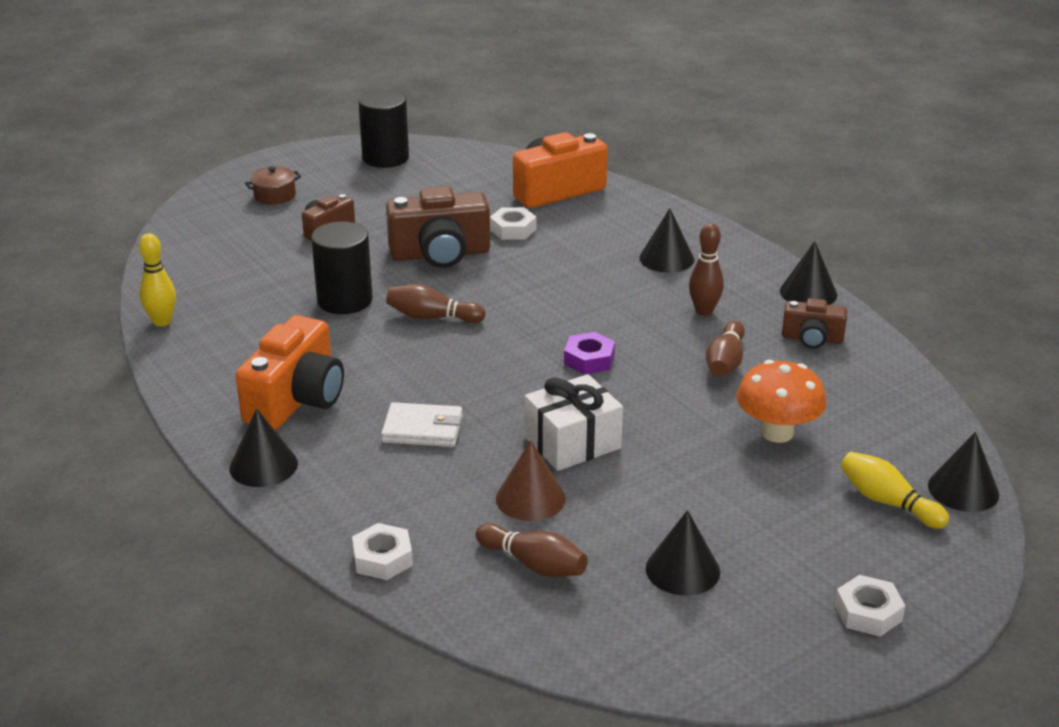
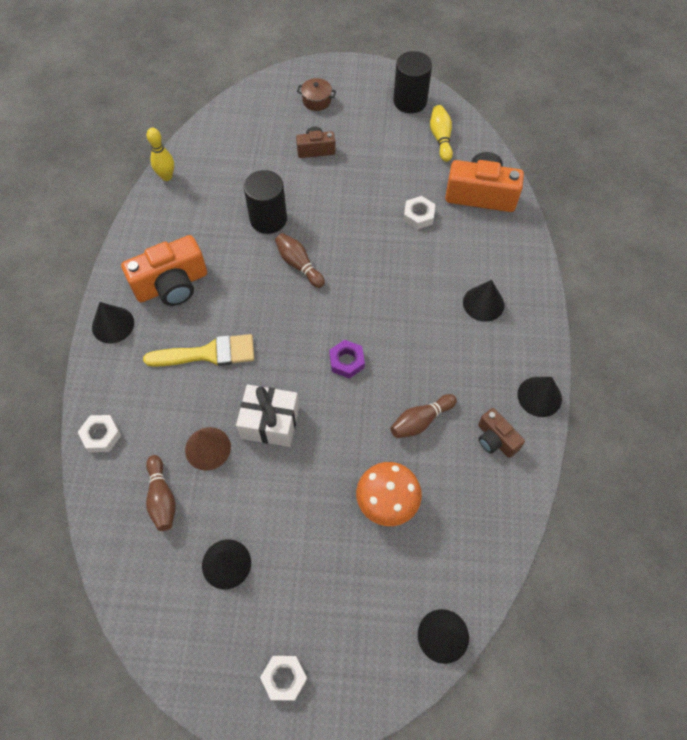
camera: 40 degrees right, 30 degrees up
white wallet [381,402,463,447] -> yellow brush [143,334,254,367]
brown camera [386,186,490,268] -> none
brown bowling pin [689,223,724,316] -> none
yellow bowling pin [840,451,949,529] -> yellow bowling pin moved to [430,105,453,162]

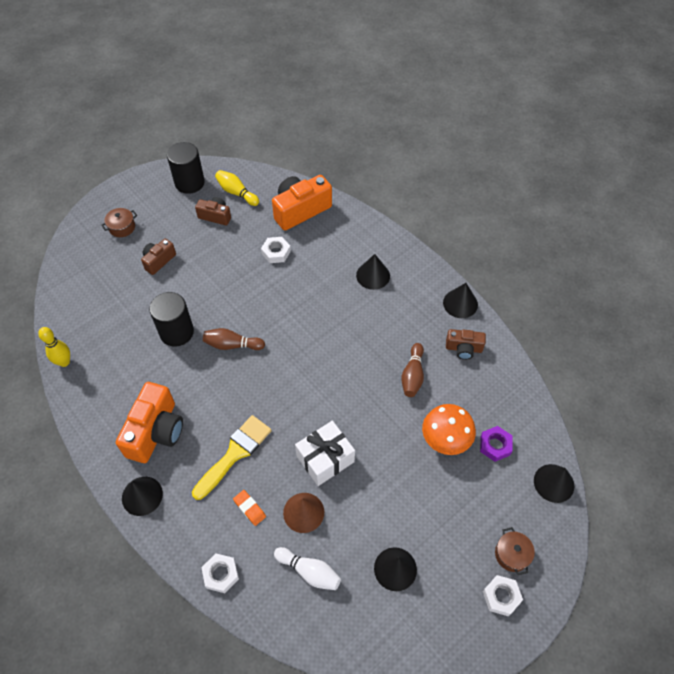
camera: 45 degrees left, 5 degrees down
brown bowling pin [146,455,176,531] -> white bowling pin [274,547,341,590]
purple nut [329,340,365,379] -> purple nut moved to [480,426,513,462]
none -> brown camera [195,197,231,226]
none -> orange eraser [233,490,266,526]
none -> brown pot [495,527,535,575]

